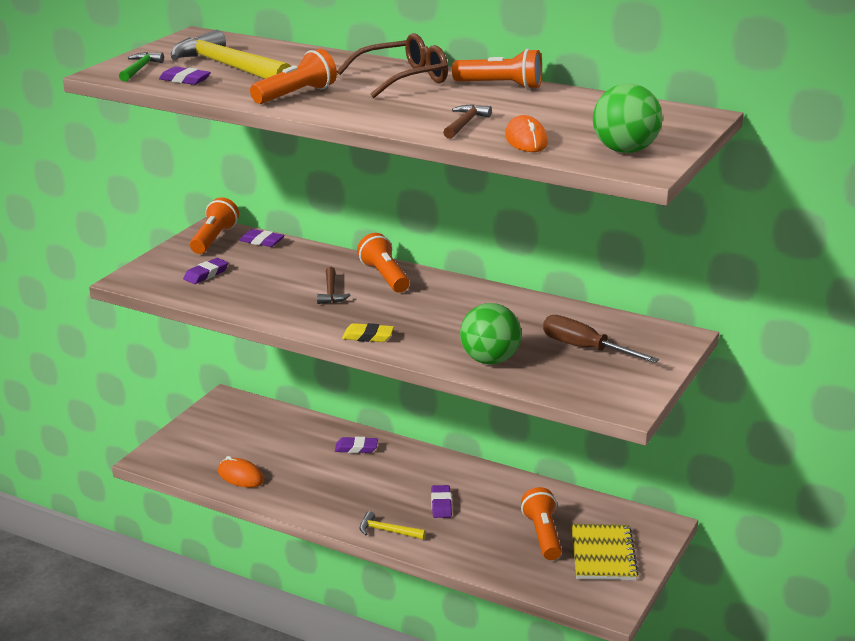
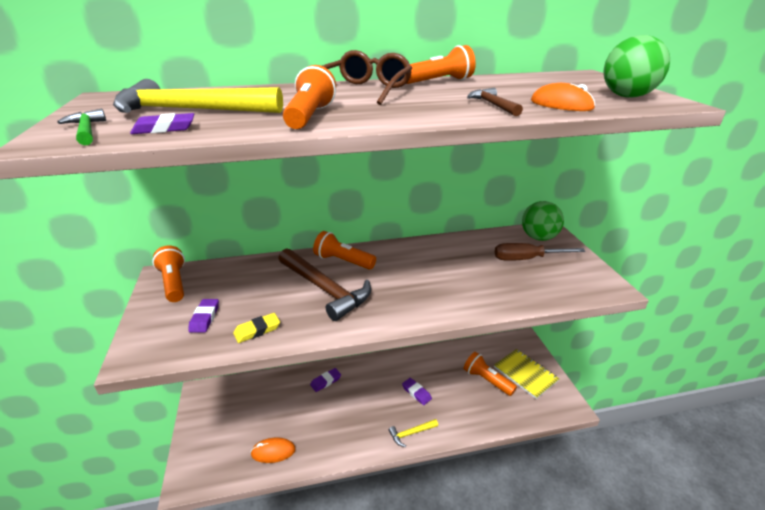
camera: 40 degrees left, 5 degrees up
purple eraser [239,229,284,247] -> none
brown hammer [317,267,350,304] -> brown hammer [278,248,371,321], size x2.10
yellow eraser [342,323,394,342] -> yellow eraser moved to [233,313,280,343]
green ball [460,303,521,364] -> green ball moved to [522,201,564,241]

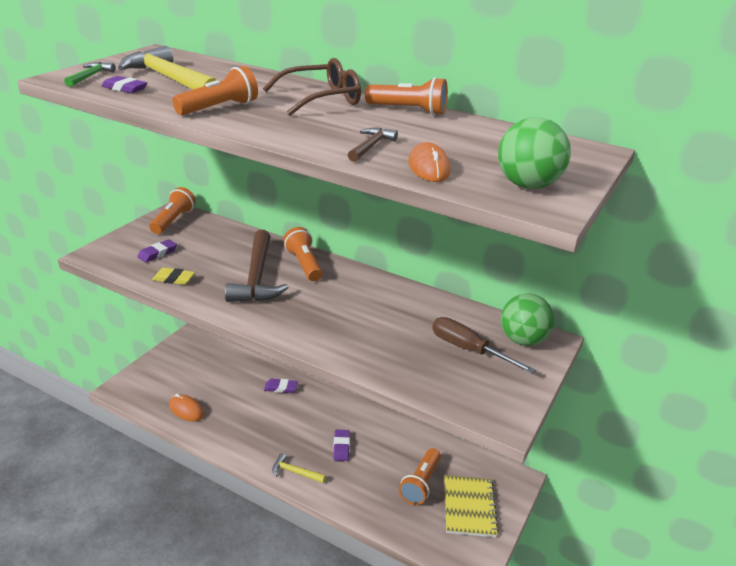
camera: 40 degrees right, 0 degrees up
orange flashlight [464,352,517,396] -> orange flashlight turned 150 degrees counterclockwise [399,448,441,505]

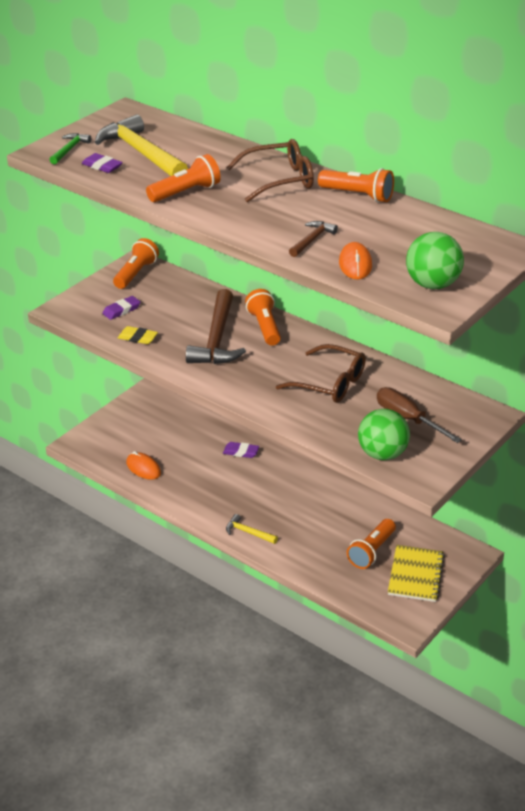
camera: 10 degrees right, 5 degrees up
purple eraser [333,430,350,461] -> none
green ball [501,294,555,346] -> green ball moved to [358,409,410,460]
none -> brown glasses [276,344,366,403]

